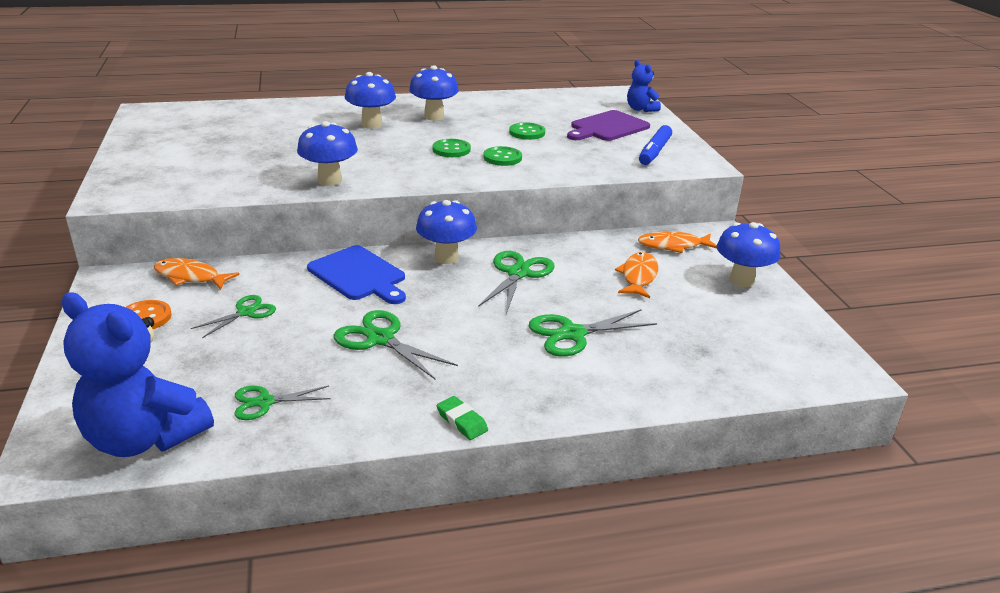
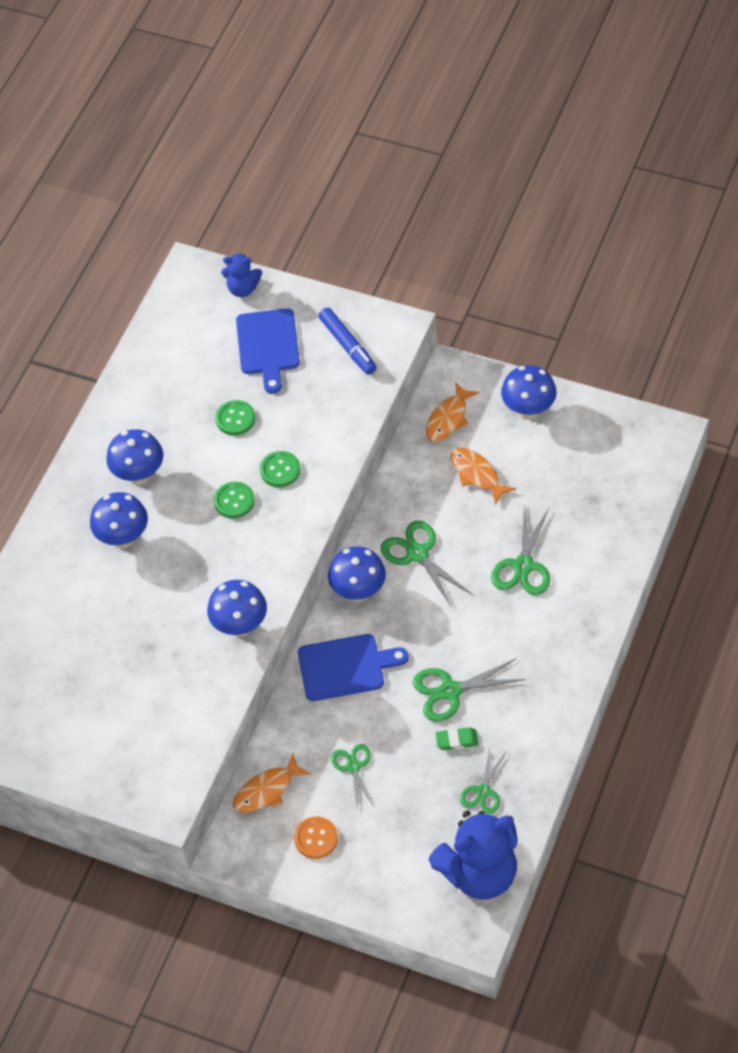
camera: 50 degrees left, 25 degrees up
green eraser [437,396,488,440] -> green eraser moved to [436,727,479,750]
purple cutting board [567,110,650,141] -> blue cutting board [236,308,300,393]

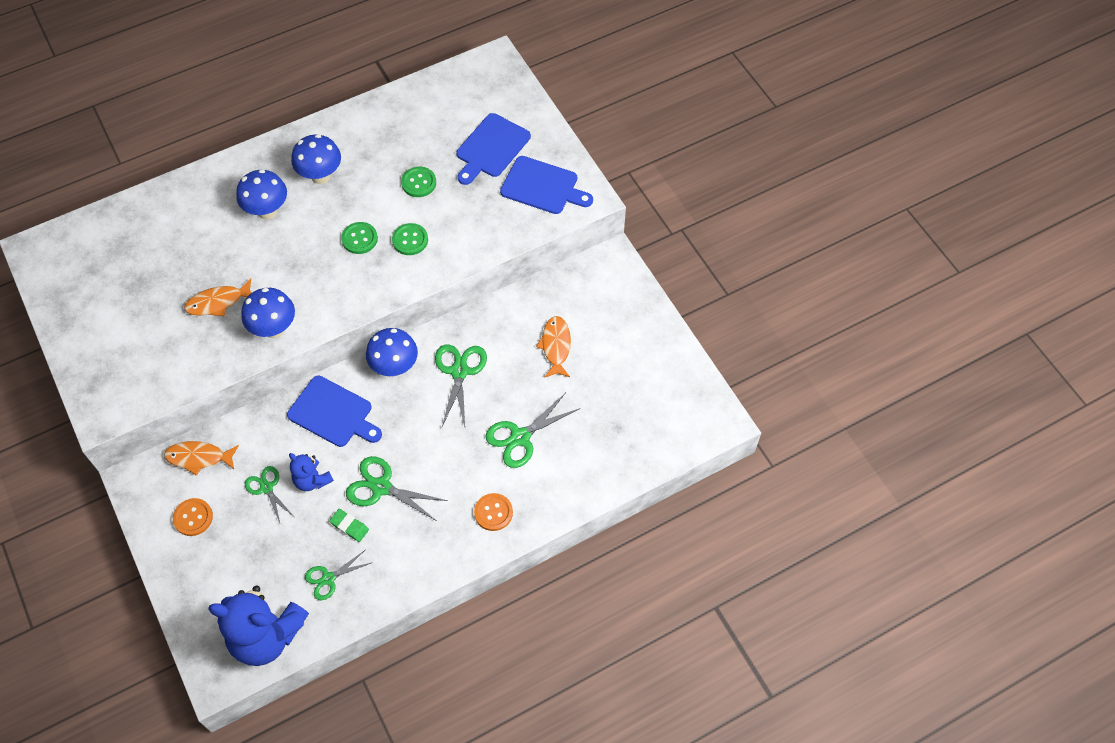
camera: 35 degrees right, 5 degrees up
blue teddy bear [221,253,262,297] -> blue teddy bear moved to [289,453,334,491]
blue marker [319,308,377,375] -> blue cutting board [500,156,593,214]
green scissors [331,744,374,807] -> green scissors turned 60 degrees counterclockwise [245,466,293,523]
orange fish [426,382,479,442] -> orange fish moved to [184,278,252,316]
blue mushroom [501,365,557,420] -> none
none -> orange button [474,493,513,531]

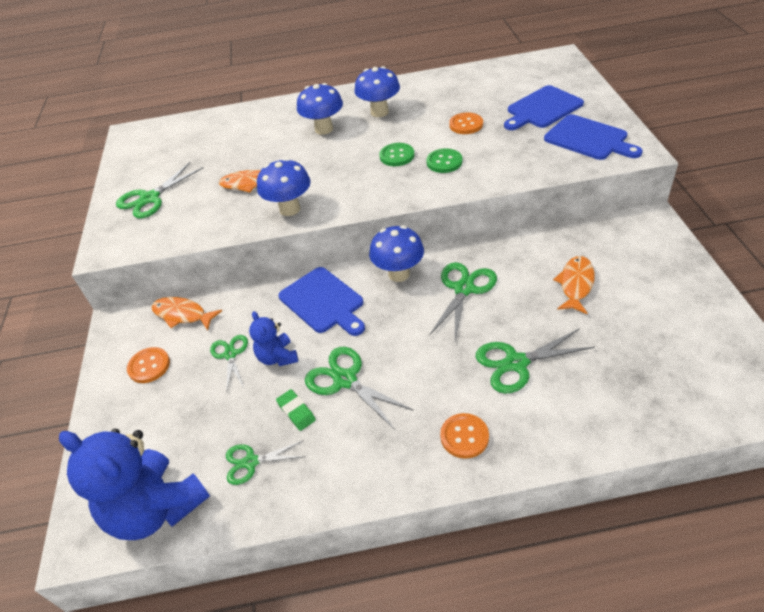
camera: 25 degrees right, 15 degrees down
green button [401,167,436,197] -> orange button [449,112,483,134]
none -> green scissors [116,162,203,219]

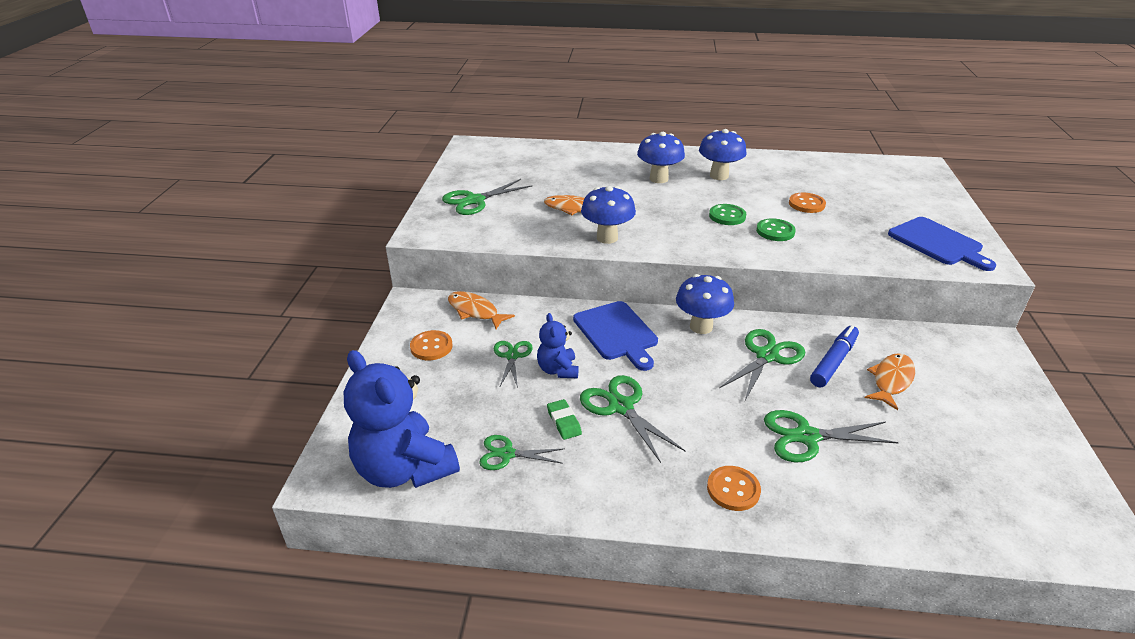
camera: 10 degrees right, 10 degrees down
blue cutting board [504,85,584,130] -> none
none -> blue marker [810,325,859,388]

